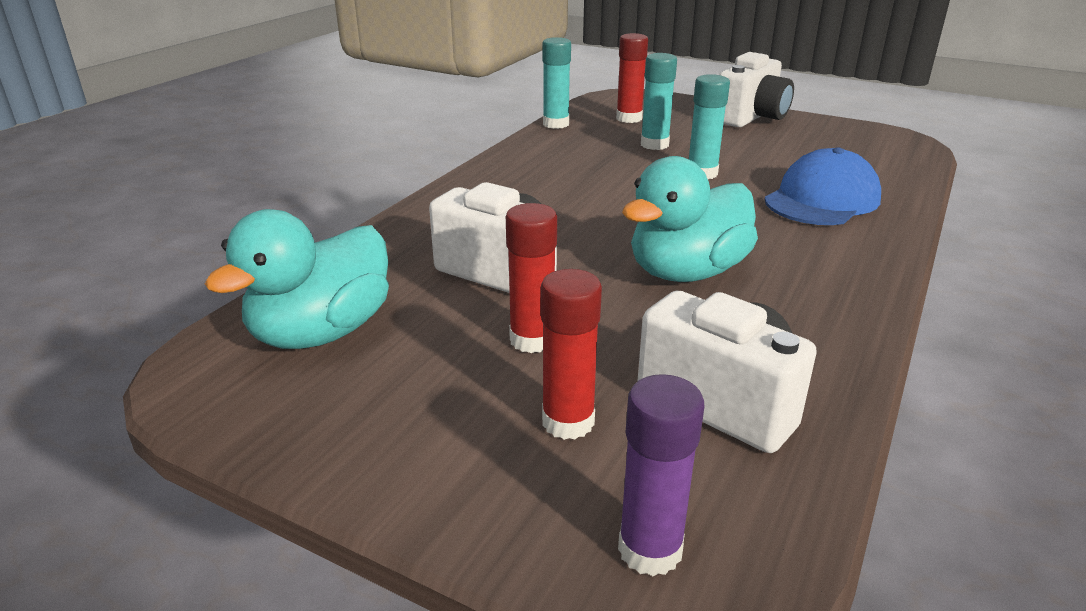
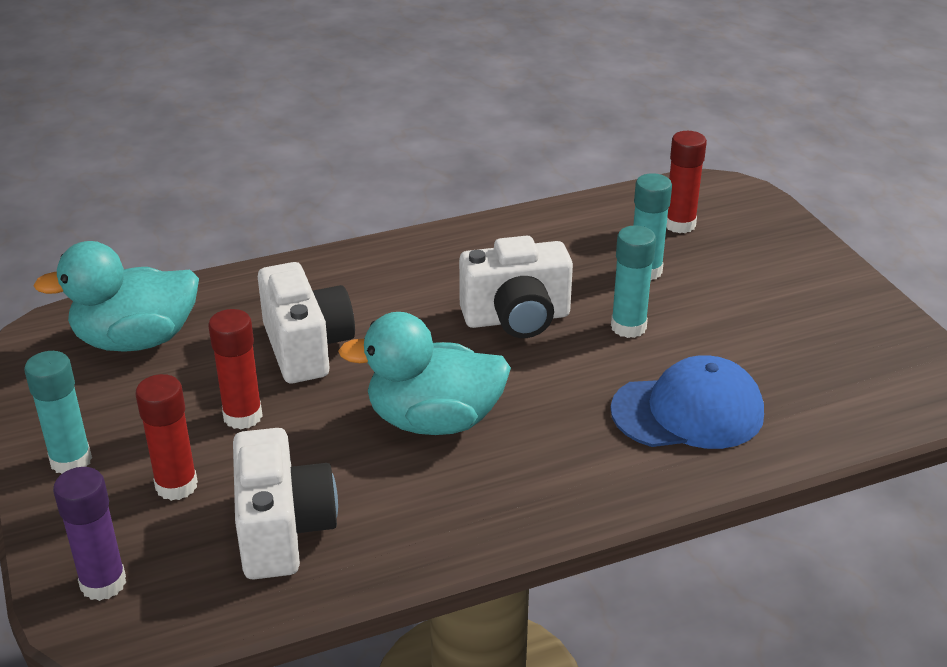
camera: 40 degrees right, 5 degrees up
turquoise glue stick [542,37,571,129] -> turquoise glue stick moved to [24,351,92,474]
white camera [719,52,794,127] -> white camera moved to [459,236,573,338]

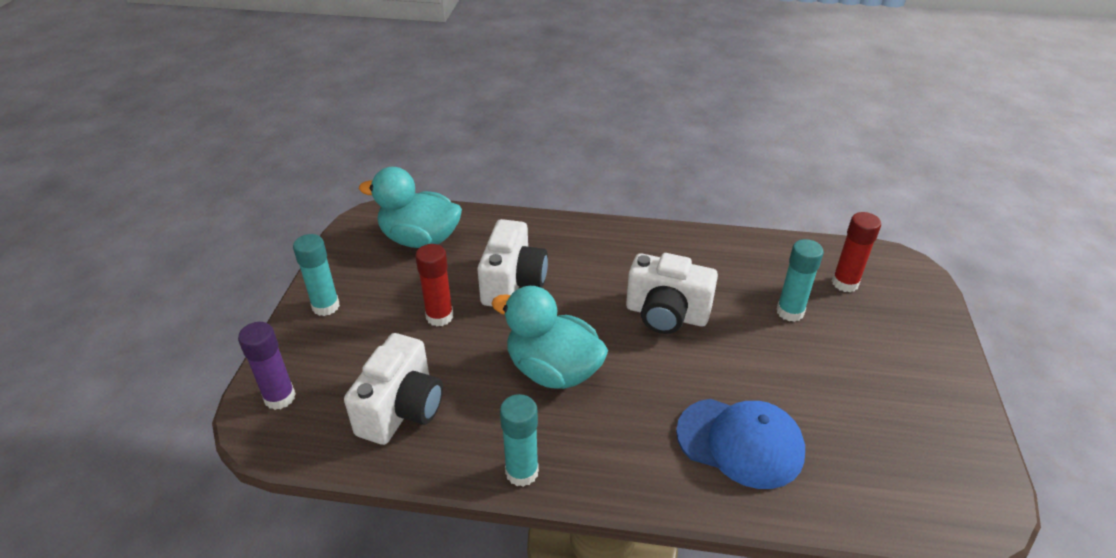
camera: 30 degrees right, 5 degrees up
red glue stick [136,374,198,501] -> none
turquoise glue stick [611,225,656,338] -> turquoise glue stick moved to [500,394,539,487]

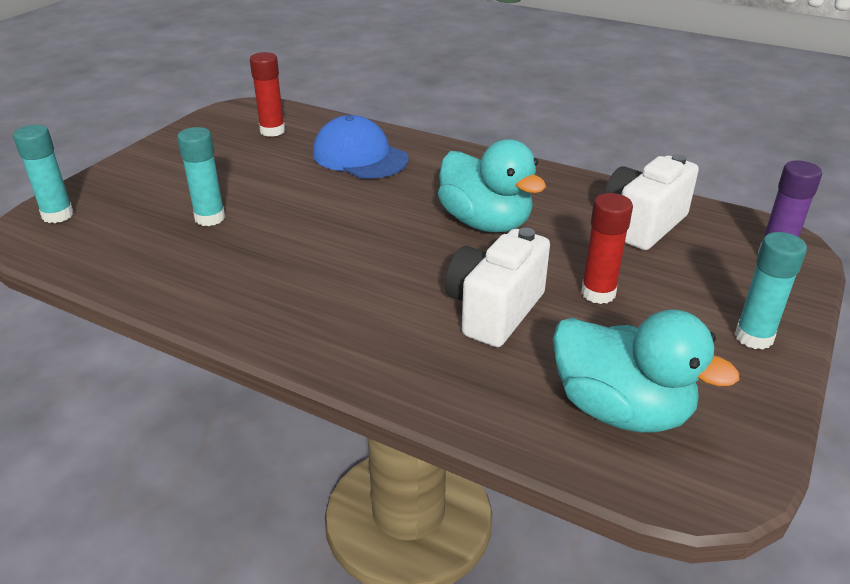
camera: 160 degrees left, 5 degrees down
turquoise glue stick [500,394,539,487] -> turquoise glue stick moved to [13,125,74,223]
white camera [626,253,718,334] -> none
red glue stick [832,212,881,292] -> red glue stick moved to [250,52,285,137]

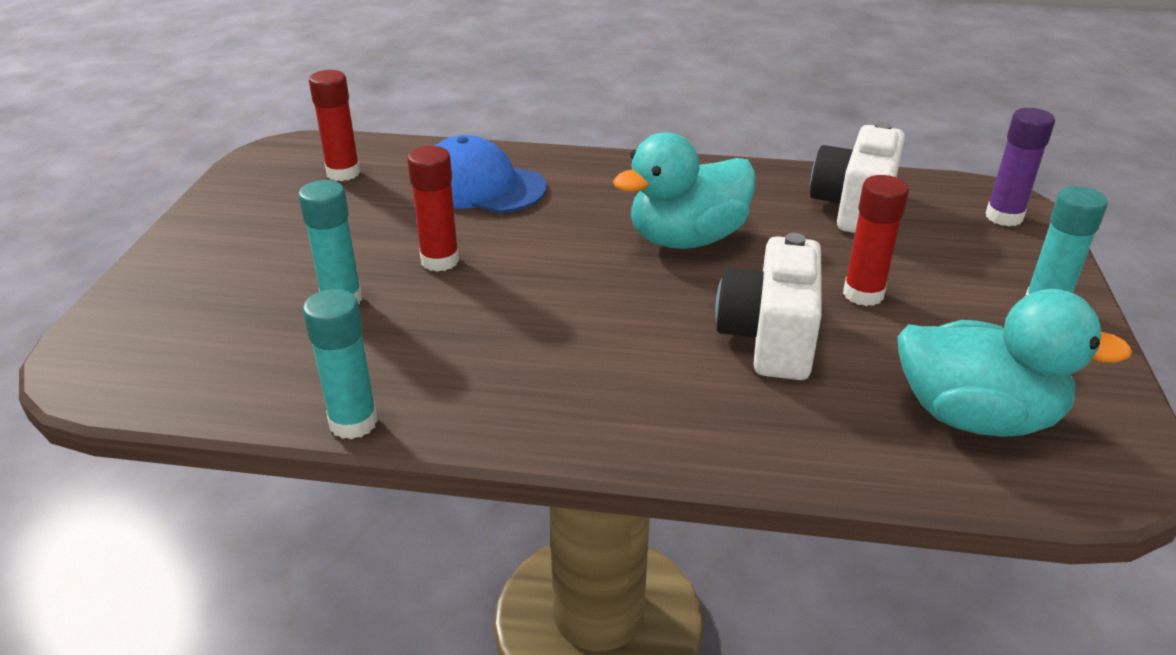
camera: 20 degrees left, 0 degrees up
turquoise glue stick [13,125,74,223] -> turquoise glue stick moved to [303,289,378,439]
turquoise duck [438,139,546,232] -> turquoise duck turned 120 degrees clockwise [613,132,756,249]
none -> red glue stick [407,146,459,272]

